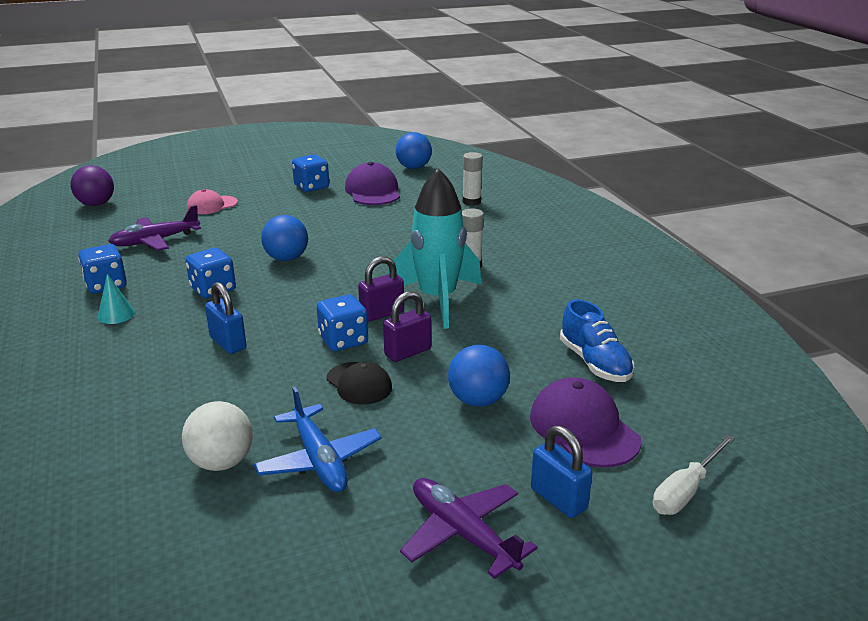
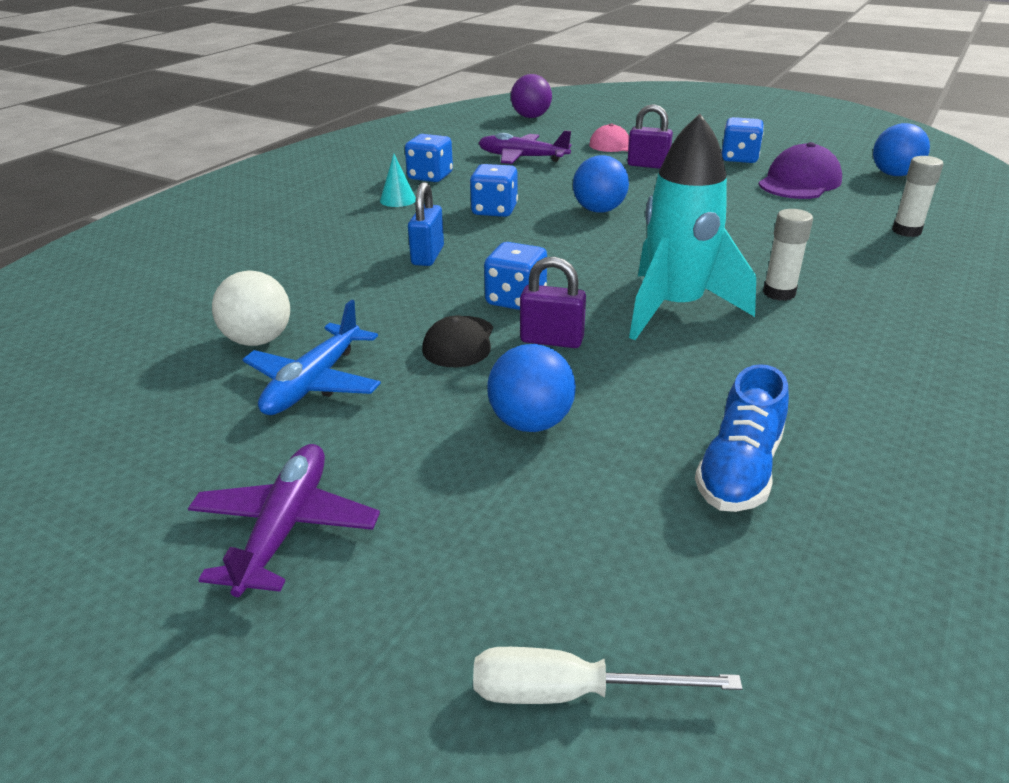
camera: 50 degrees right, 5 degrees up
purple padlock [358,256,404,322] -> purple padlock moved to [627,104,673,169]
purple cap [530,377,641,468] -> none
blue padlock [531,426,592,518] -> none

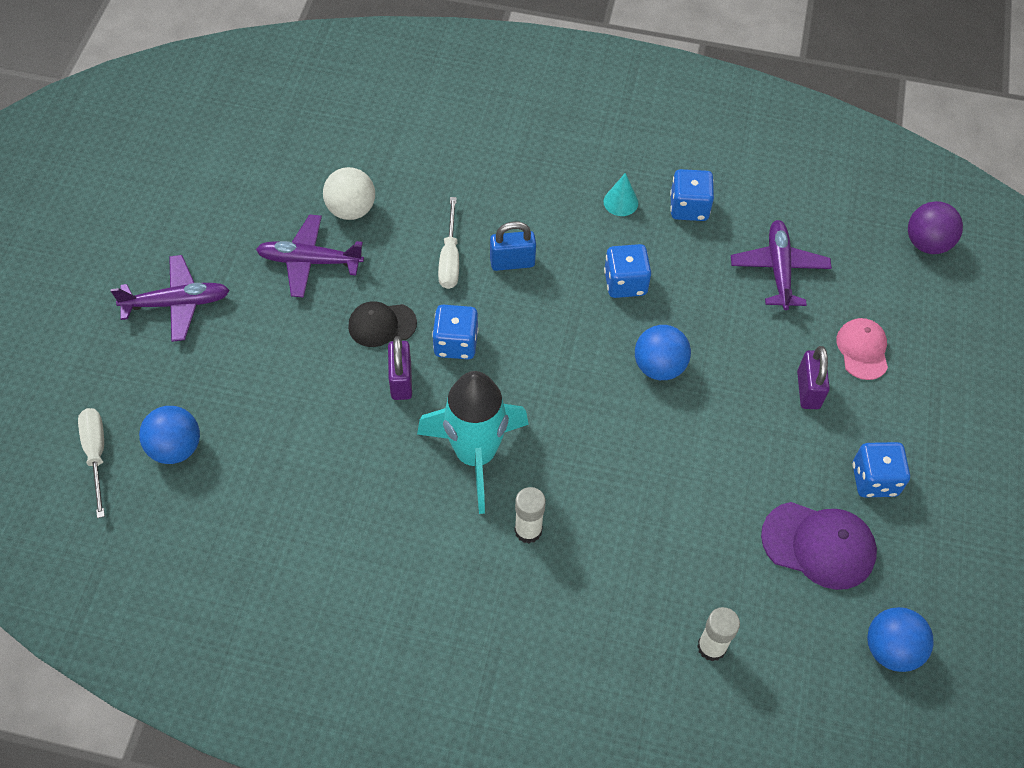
camera: 70 degrees right, 25 degrees up
blue plane [242,300,381,415] -> purple plane [256,214,364,298]
blue ball [487,344,576,432] -> blue ball moved to [139,406,200,464]
blue shoe [695,364,789,512] -> none
none -> white screwdriver [438,197,459,289]

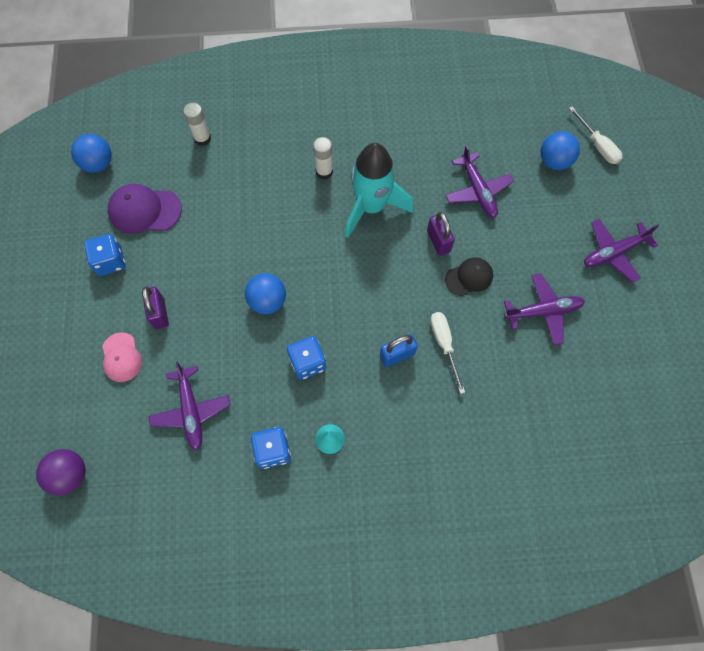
camera: 165 degrees right, 10 degrees up
white ball [323,167,375,220] -> none
blue dice [432,305,478,359] -> none
none -> purple plane [445,145,514,218]

